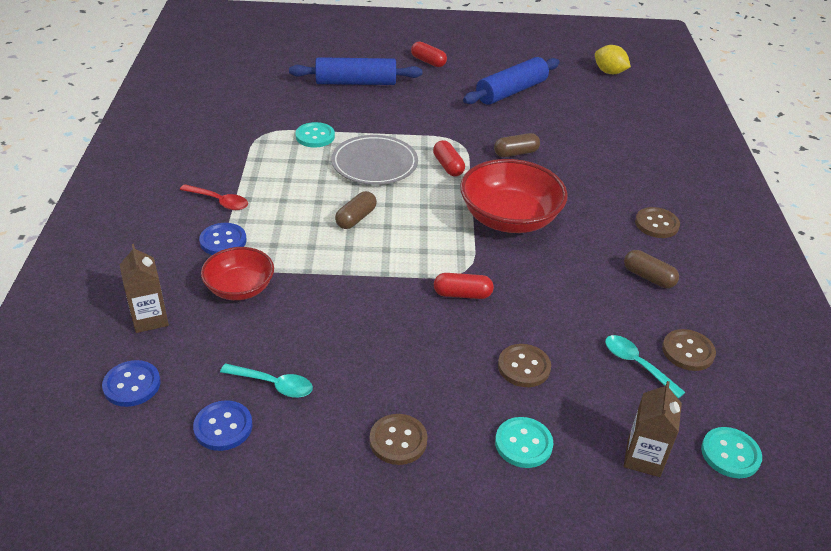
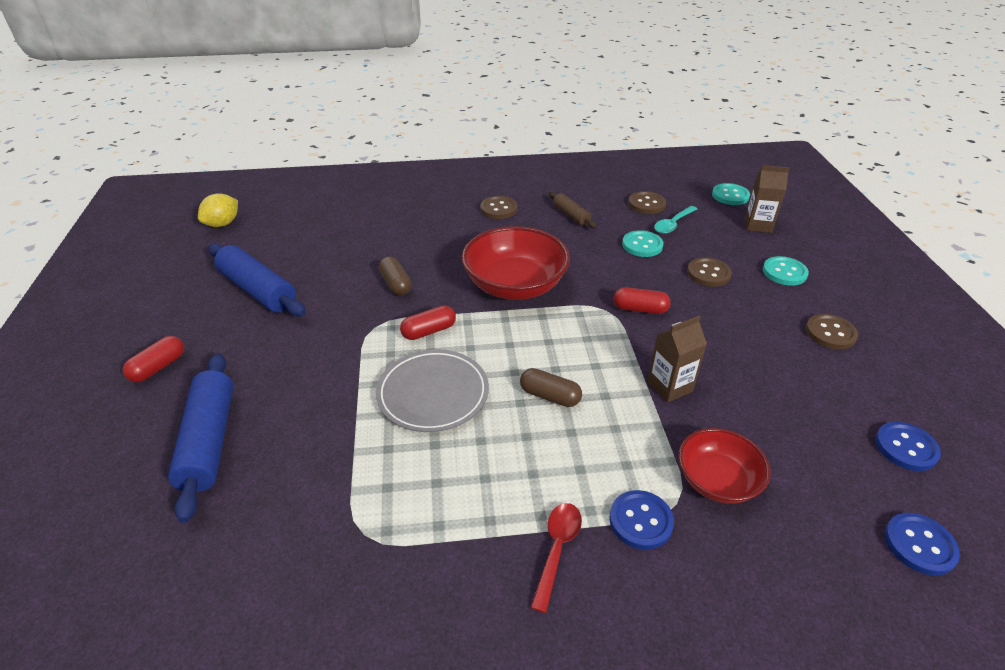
camera: 95 degrees left, 0 degrees up
brown carton [120,244,169,333] -> brown carton moved to [647,316,707,403]
turquoise spoon [220,364,313,398] -> none
turquoise button [295,122,335,147] -> turquoise button moved to [622,230,664,257]
red capsule [434,273,494,299] -> red capsule turned 75 degrees counterclockwise [613,287,671,314]
brown capsule [624,250,679,288] -> brown rolling pin [549,192,597,228]

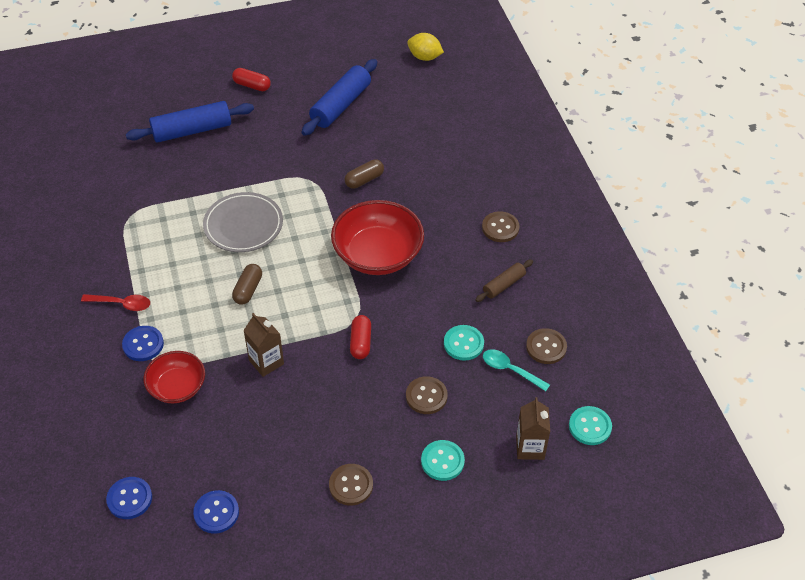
camera: 80 degrees right, 10 degrees up
red capsule [400,305,456,340] -> none

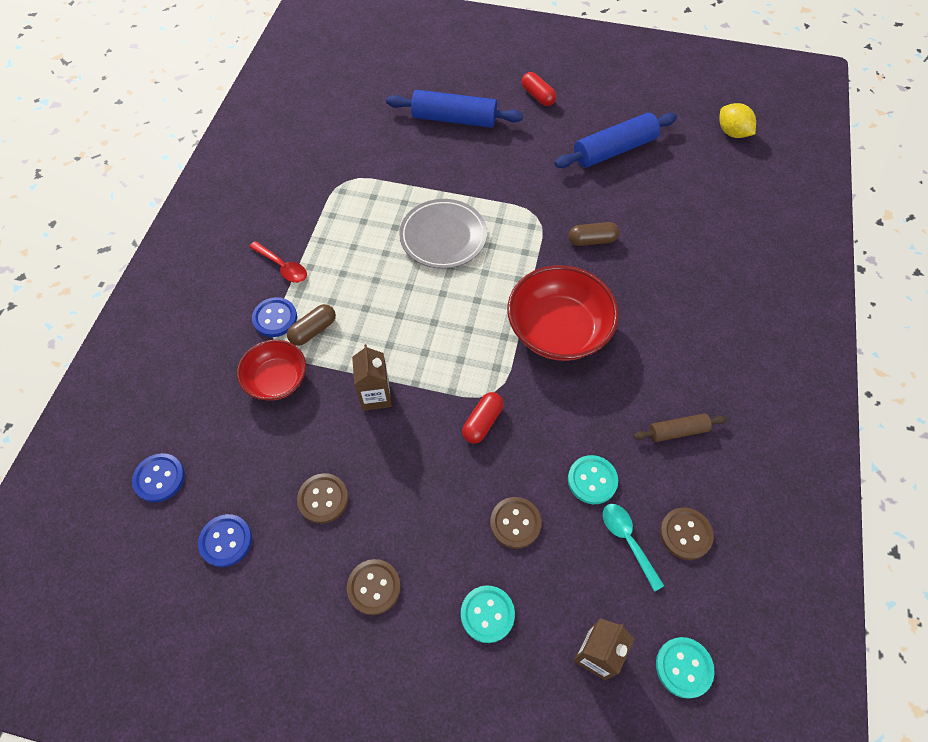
camera: 30 degrees right, 10 degrees up
brown capsule [232,264,262,305] -> brown capsule moved to [287,304,336,346]
brown button [482,211,520,242] -> brown button moved to [297,473,348,524]

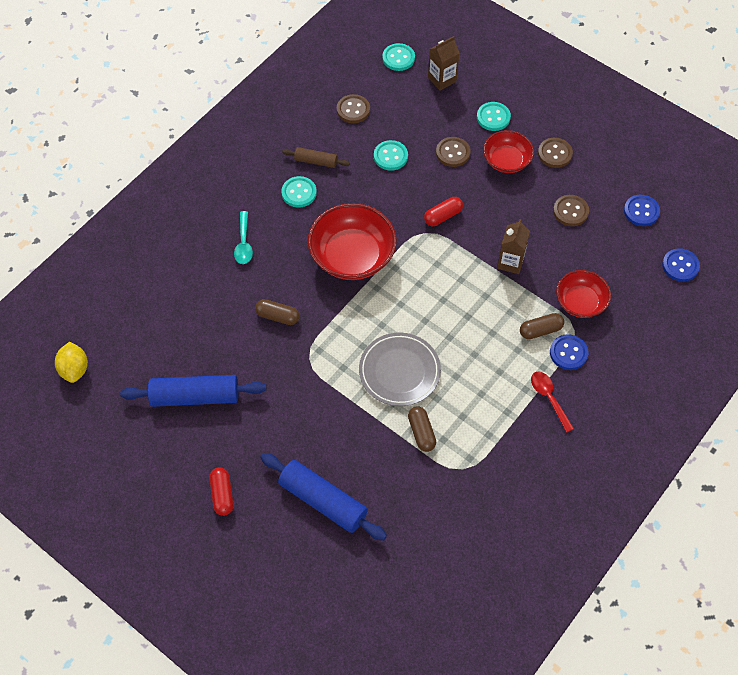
camera: 155 degrees left, 0 degrees up
turquoise spoon [603,504,664,592] -> turquoise spoon moved to [234,211,253,264]
none -> turquoise button [281,176,317,208]
none -> brown capsule [408,406,436,452]
none -> red bowl [483,130,534,173]

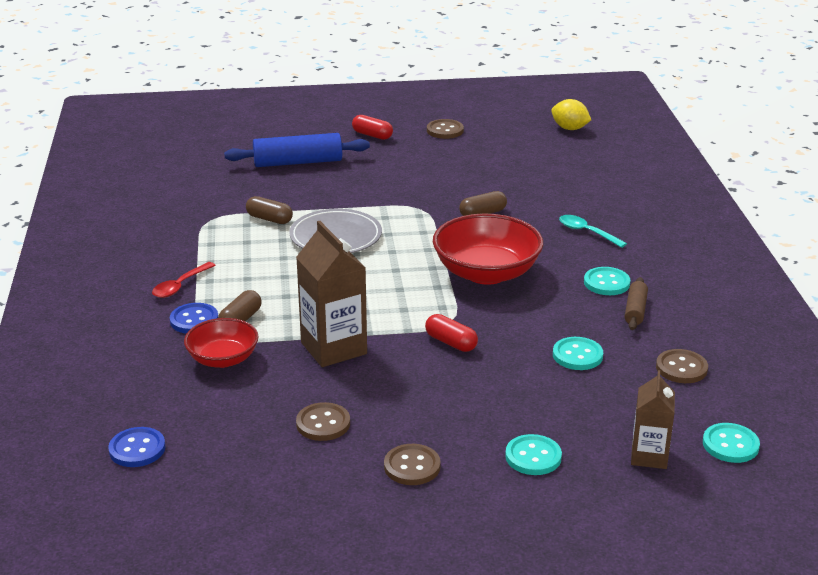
camera: 135 degrees right, 30 degrees down
blue rolling pin [120,375,266,407] -> none
brown rolling pin [282,147,350,168] -> brown rolling pin turned 45 degrees counterclockwise [625,277,648,330]
red capsule [424,197,463,226] -> red capsule turned 60 degrees counterclockwise [425,314,478,352]
brown button [436,137,470,167] -> brown button moved to [427,119,464,139]
red bowl [483,130,534,173] -> none
brown carton [497,219,530,274] -> brown carton [296,221,367,367], size x1.61
red spoon [531,372,574,433] -> red spoon turned 105 degrees clockwise [152,262,216,298]
blue button [624,195,660,226] -> none

